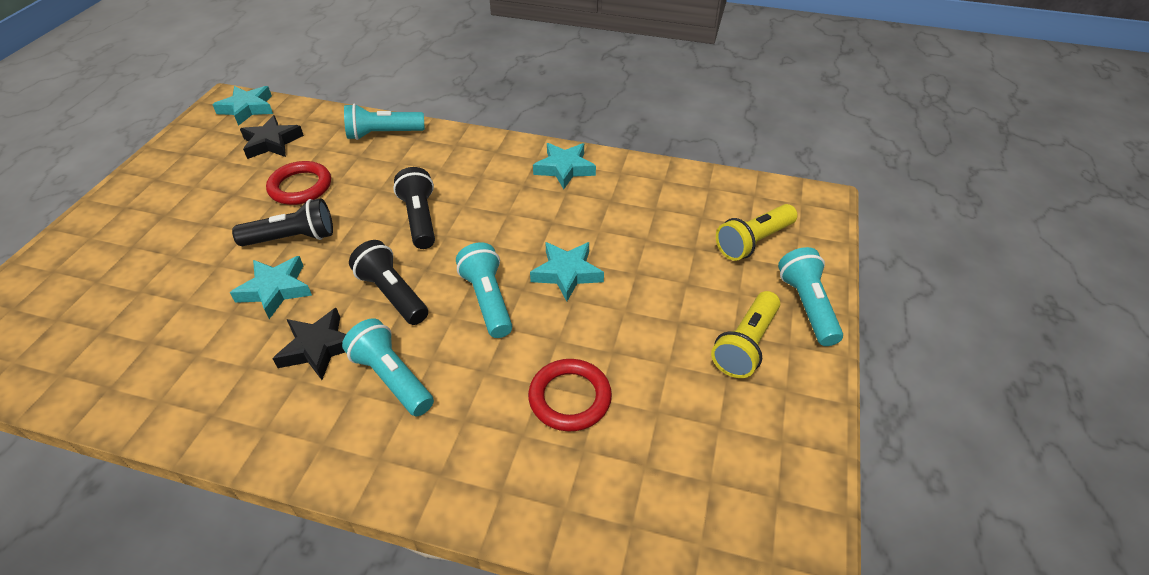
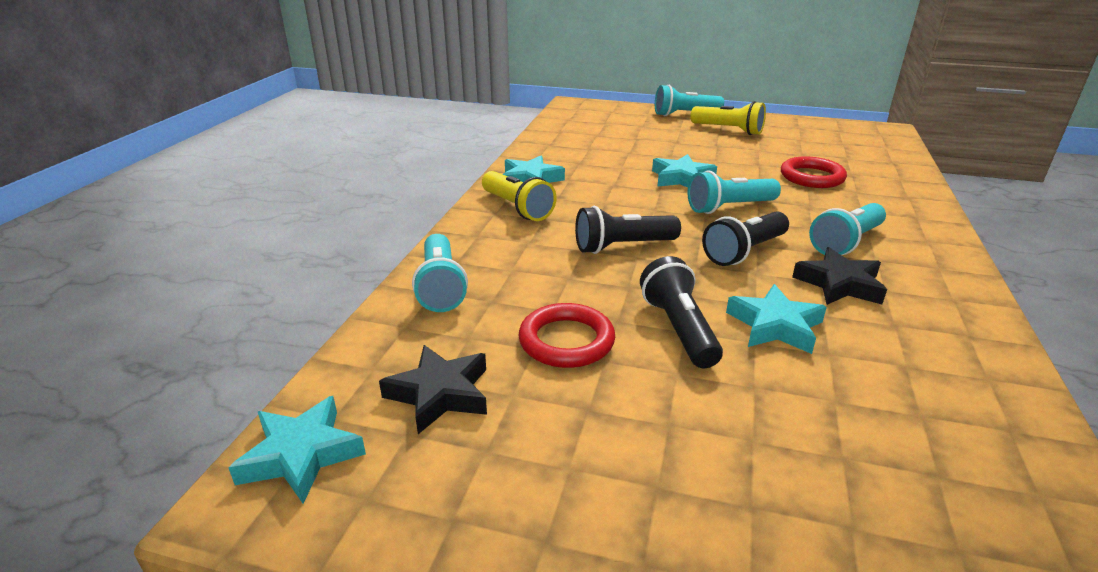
camera: 90 degrees left, 15 degrees down
yellow flashlight [716,204,798,261] -> yellow flashlight moved to [482,171,556,221]

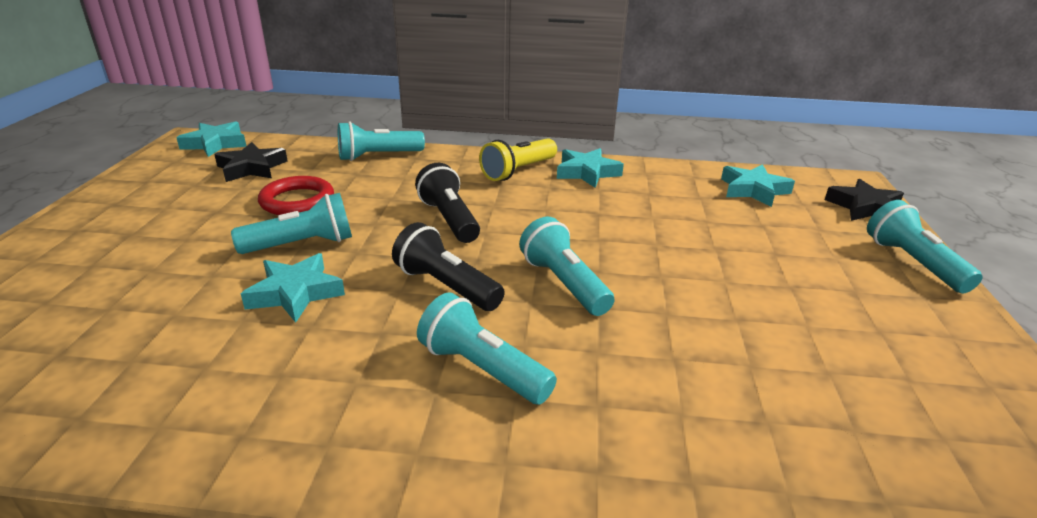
camera: 80 degrees right, 0 degrees up
black flashlight [640,256,723,368] -> turquoise flashlight [231,193,352,254]
turquoise star [652,154,717,187] -> turquoise star moved to [721,164,795,207]
yellow flashlight [690,101,766,135] -> none
red ring [781,156,847,188] -> none
black star [792,247,887,305] -> black star moved to [825,179,904,221]

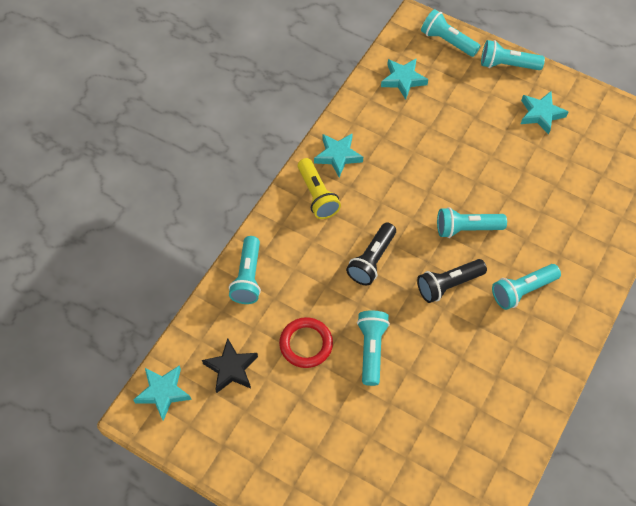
camera: 65 degrees left, 30 degrees up
turquoise star [241,253,345,323] -> turquoise star moved to [521,91,569,135]
black flashlight [415,163,480,243] -> black flashlight turned 60 degrees counterclockwise [346,223,396,285]
black star [825,179,904,221] -> turquoise flashlight [421,9,480,57]

